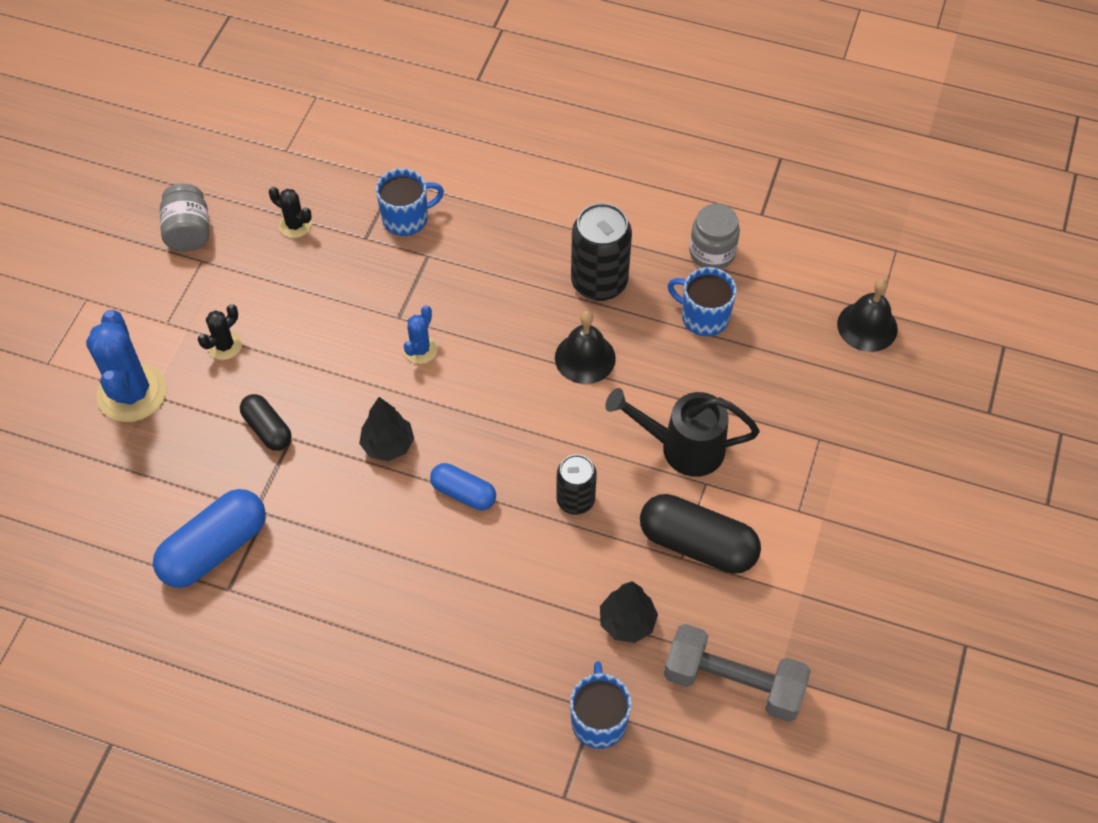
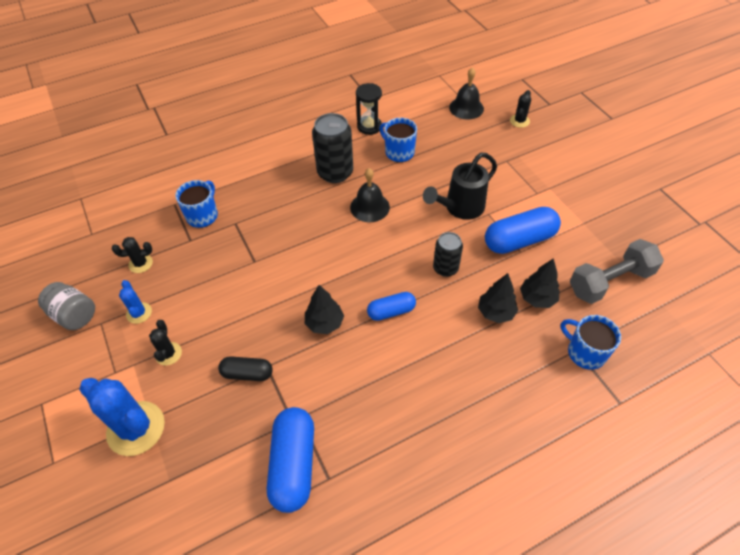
camera: 45 degrees left, 5 degrees down
blue cactus [403,305,438,364] -> blue cactus moved to [119,280,152,324]
black capsule [640,494,761,574] -> blue capsule [485,207,561,254]
blue mug [668,267,737,336] -> blue mug turned 60 degrees clockwise [380,118,417,162]
grey jar [689,204,740,269] -> black hourglass [356,83,382,135]
none -> black tree [478,273,518,323]
none -> black cactus [510,90,531,128]

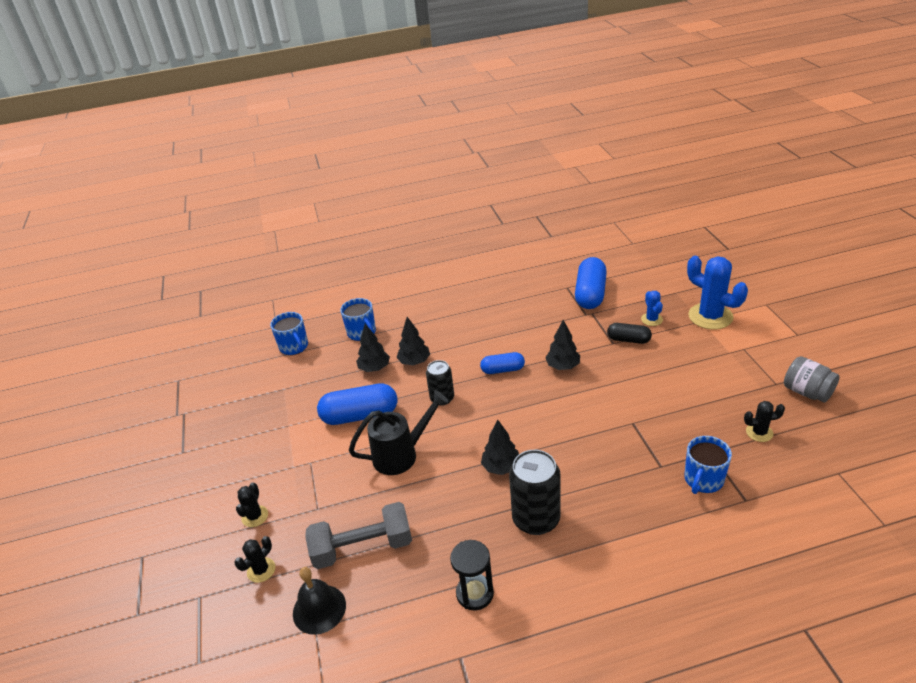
camera: 165 degrees left, 15 degrees down
blue cactus [119,280,152,324] -> blue cactus moved to [641,291,663,326]
black cactus [149,320,182,365] -> black cactus moved to [236,482,268,527]
black bell [350,168,390,222] -> black tree [481,420,519,475]
blue mug [380,118,417,162] -> blue mug moved to [270,312,308,355]
grey dumbbell [570,239,664,304] -> grey dumbbell moved to [305,502,412,569]

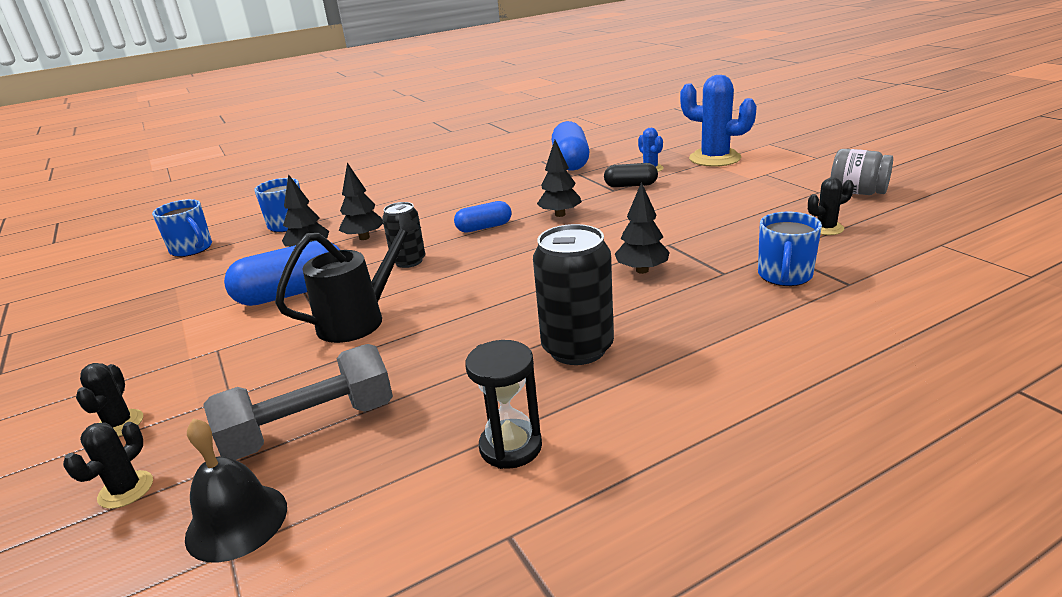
camera: 15 degrees left, 10 degrees down
black tree [481,420,519,475] -> black tree moved to [615,182,670,274]

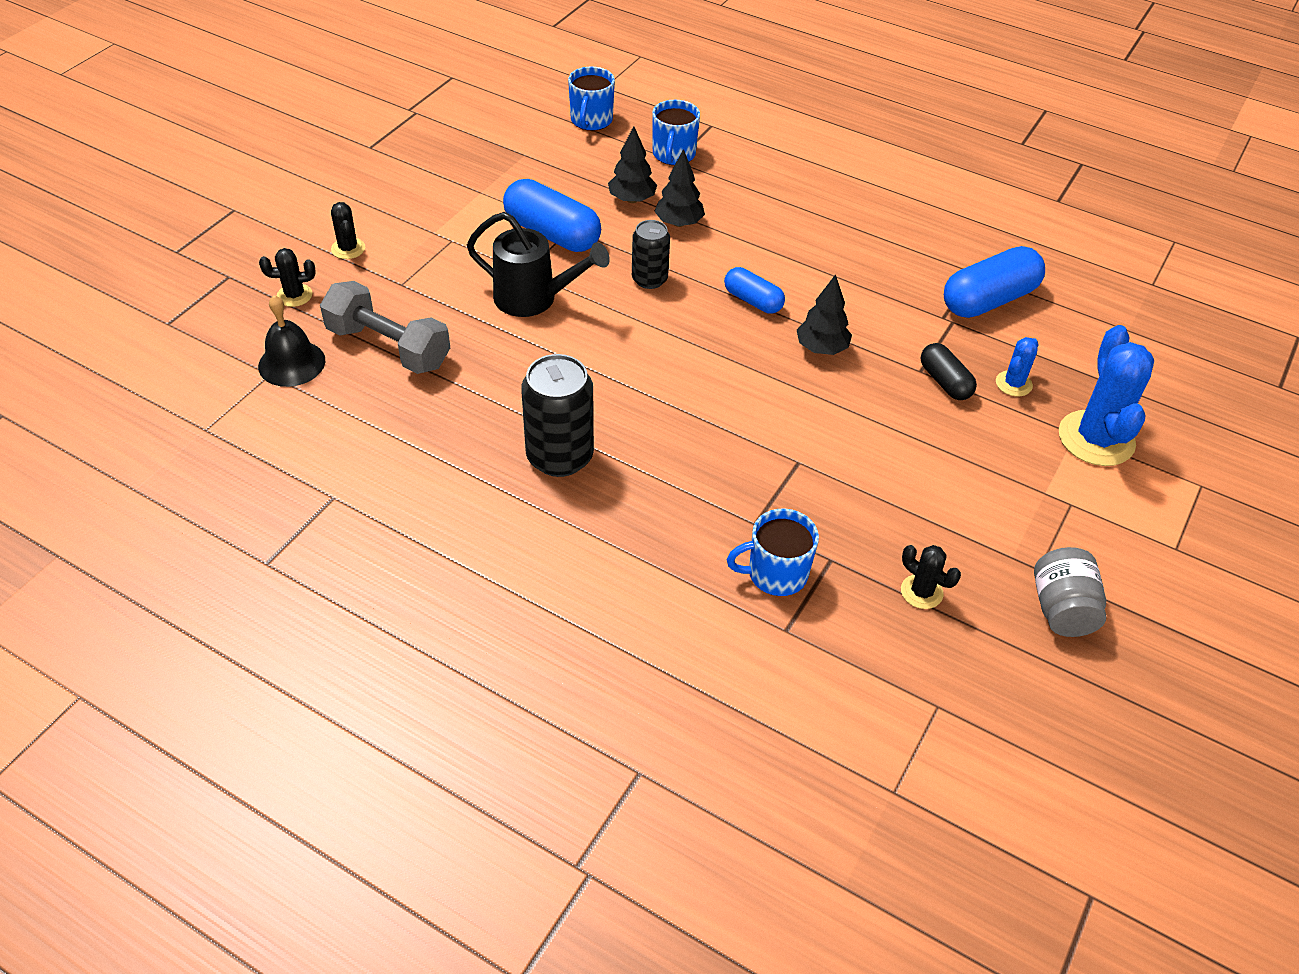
camera: 55 degrees right, 20 degrees up
black cactus [76,363,143,437] -> black cactus turned 75 degrees counterclockwise [331,202,365,259]
black hourglass [465,340,542,469] -> none
black tree [615,182,670,274] -> none

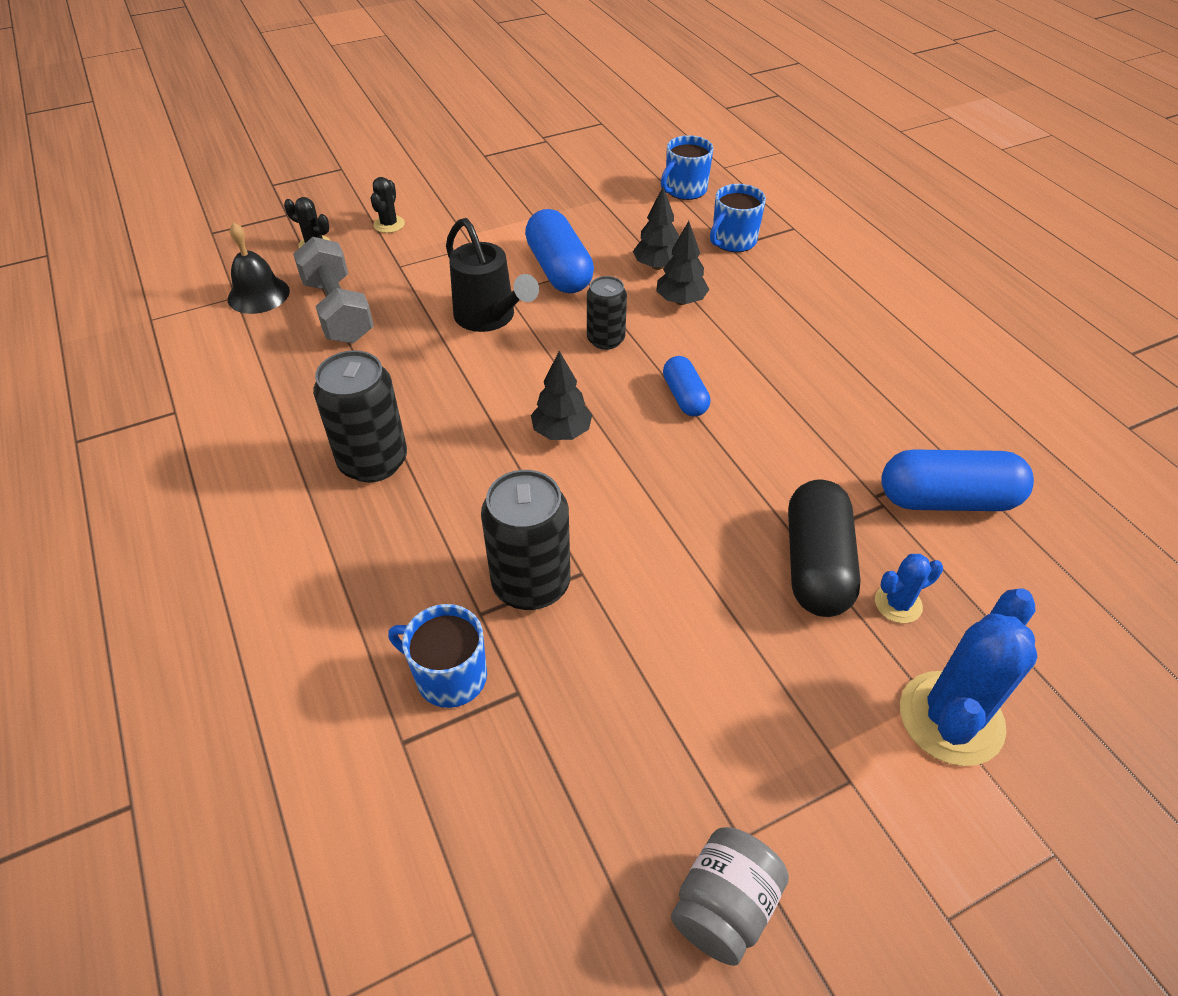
camera: 35 degrees right, 0 degrees up
black tree [797,274,852,355] -> black tree moved to [531,351,592,440]
black cactus [901,545,961,609] -> none
black capsule [921,343,977,400] -> black capsule [788,480,861,617], size x1.71
none -> black can [481,470,570,610]

